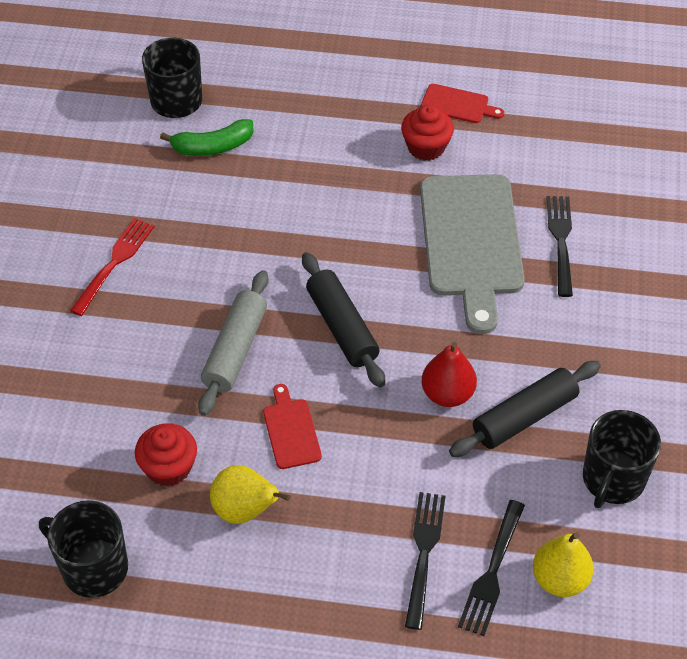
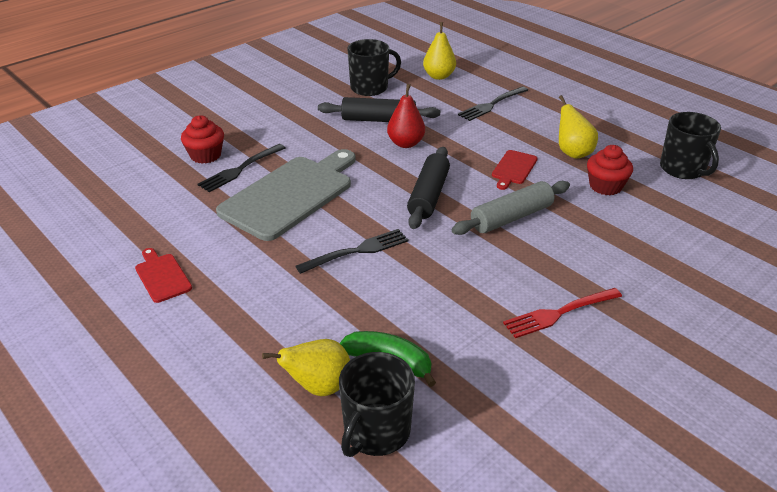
camera: 140 degrees left, 15 degrees down
red cupcake [401,105,454,161] -> red cupcake moved to [181,115,224,164]
black fork [458,500,525,636] -> black fork moved to [296,229,409,274]
none -> yellow pear [262,339,350,396]

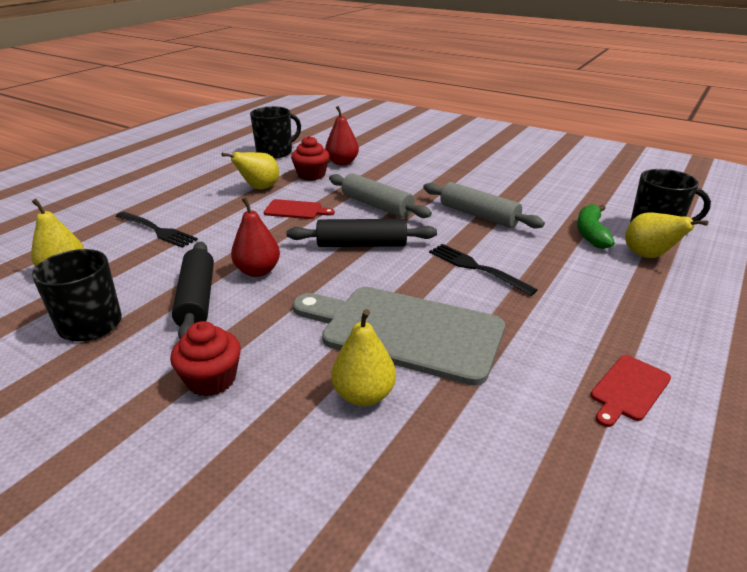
camera: 105 degrees left, 5 degrees down
red cupcake [181,115,224,164] -> red cupcake moved to [170,321,241,396]
black fork [198,144,285,192] -> yellow pear [331,309,396,406]
red fork [503,288,622,338] -> none
none -> red pear [325,106,359,165]
none -> grey rolling pin [423,182,545,229]

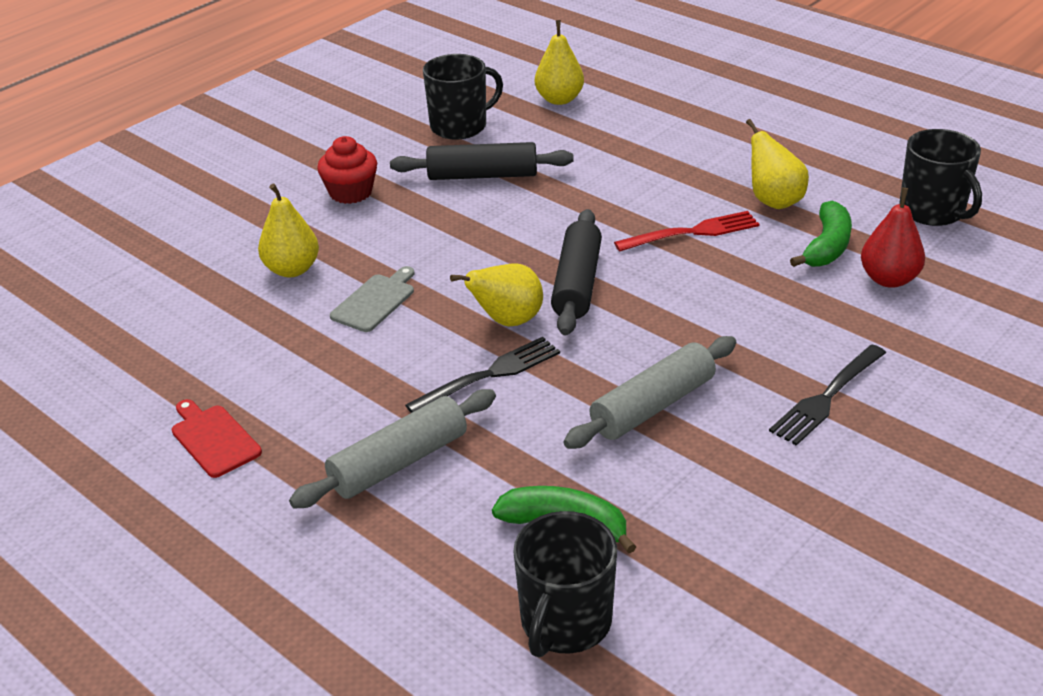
camera: 100 degrees right, 5 degrees up
black fork [116,212,198,248] -> black fork moved to [769,345,886,446]
red pear [231,197,280,277] -> none
red cutting board [264,199,335,219] -> red fork [614,211,759,251]
red cupcake [291,136,330,181] -> green banana [790,200,852,267]
grey cutting board [293,287,505,386] -> grey cutting board [330,266,414,332], size x0.45
grey rolling pin [329,173,432,218] -> grey rolling pin moved to [289,389,496,509]
yellow pear [625,213,708,258] -> yellow pear moved to [450,264,543,327]

